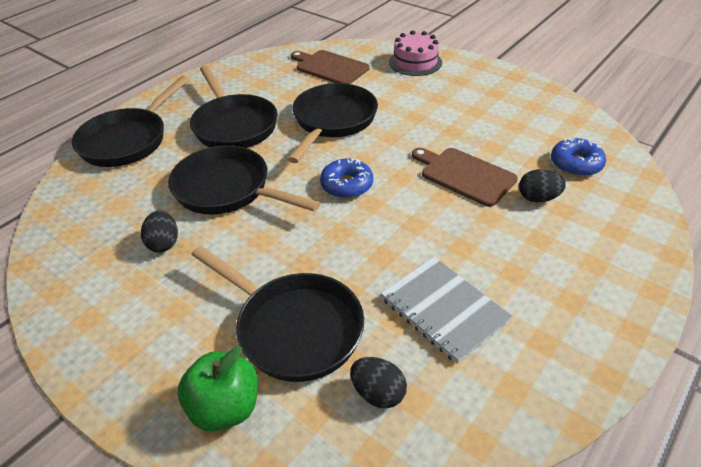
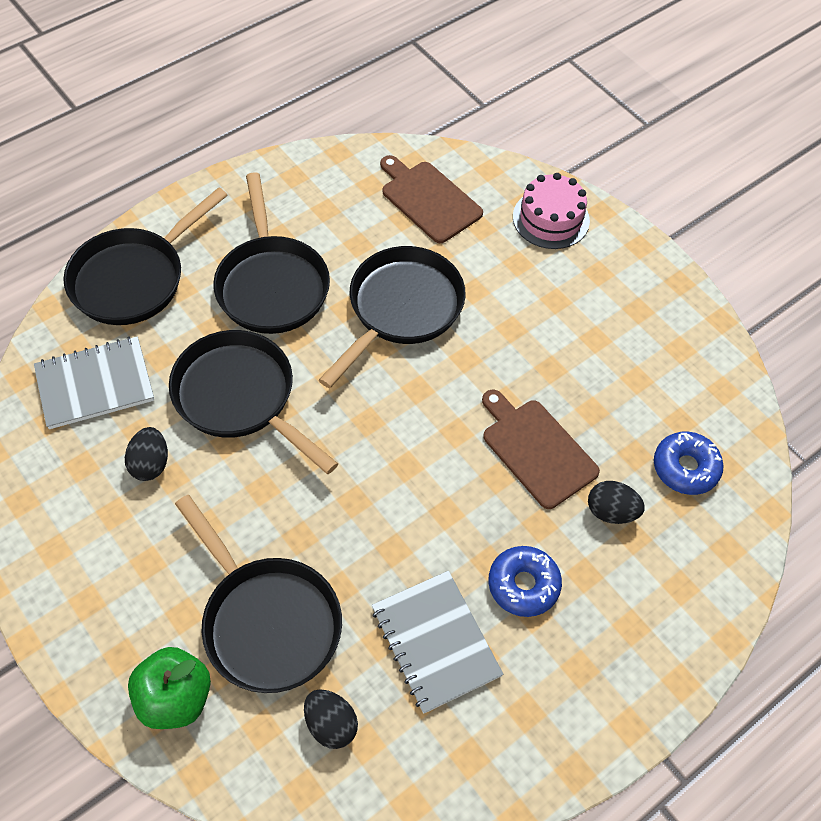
camera: 10 degrees right, 15 degrees up
blue donut [320,158,373,198] -> blue donut moved to [488,546,562,617]
none -> grey notebook [34,336,154,429]

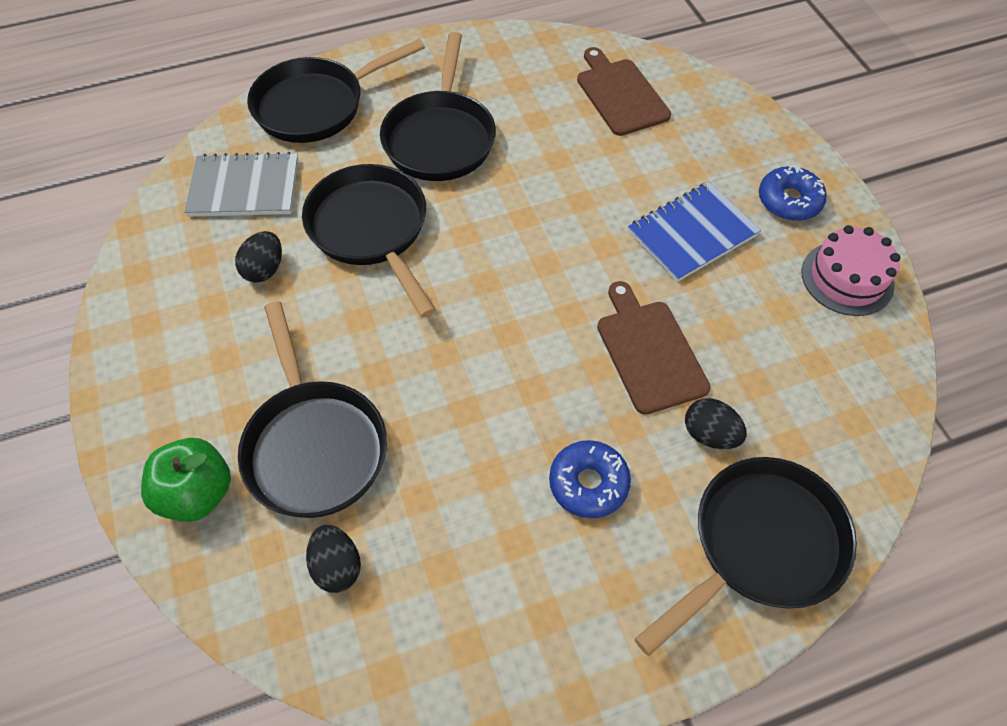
camera: 20 degrees right, 0 degrees up
black pan [319,246,466,388] -> black pan moved to [635,457,857,656]
grey notebook [372,571,503,714] -> none
pink cake [513,173,590,249] -> pink cake moved to [802,225,900,316]
blue donut [654,432,724,495] -> blue donut moved to [759,165,827,221]
none -> blue notebook [628,182,761,282]

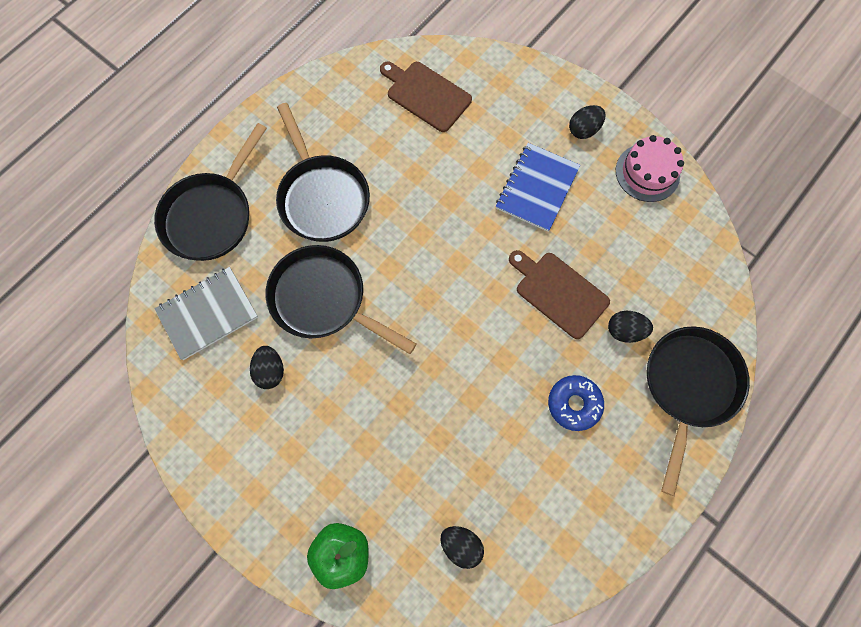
camera: 30 degrees left, 15 degrees up
black pan [238,301,387,518] -> none
blue donut [759,165,827,221] -> black egg [569,105,606,139]

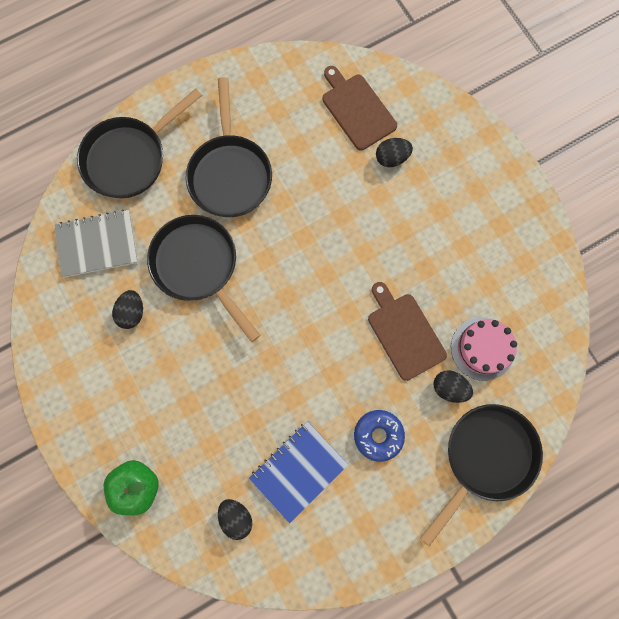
camera: 20 degrees right, 5 degrees up
blue notebook [496,143,580,232] -> blue notebook moved to [249,421,348,523]
black egg [569,105,606,139] -> black egg moved to [376,138,413,167]
pink cake [616,135,684,202] -> pink cake moved to [451,317,517,381]

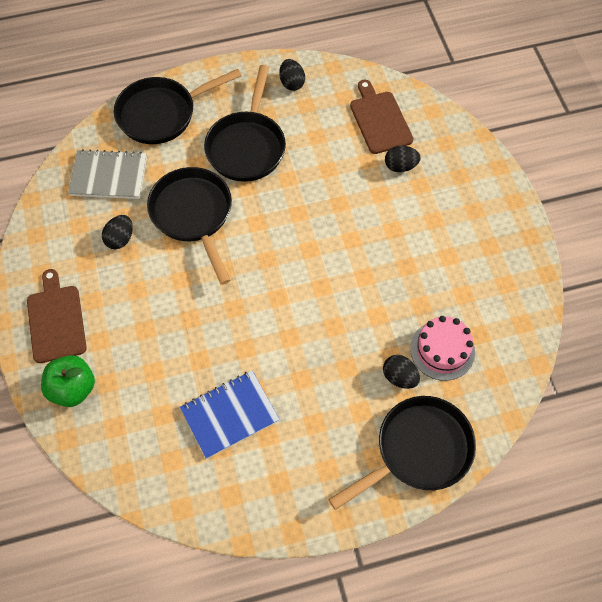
camera: 15 degrees right, 15 degrees down
black egg [218,499,252,540] -> black egg moved to [279,59,305,91]
blue donut [354,410,405,462] -> none
brown cutting board [368,282,447,381] -> brown cutting board moved to [27,269,87,363]

